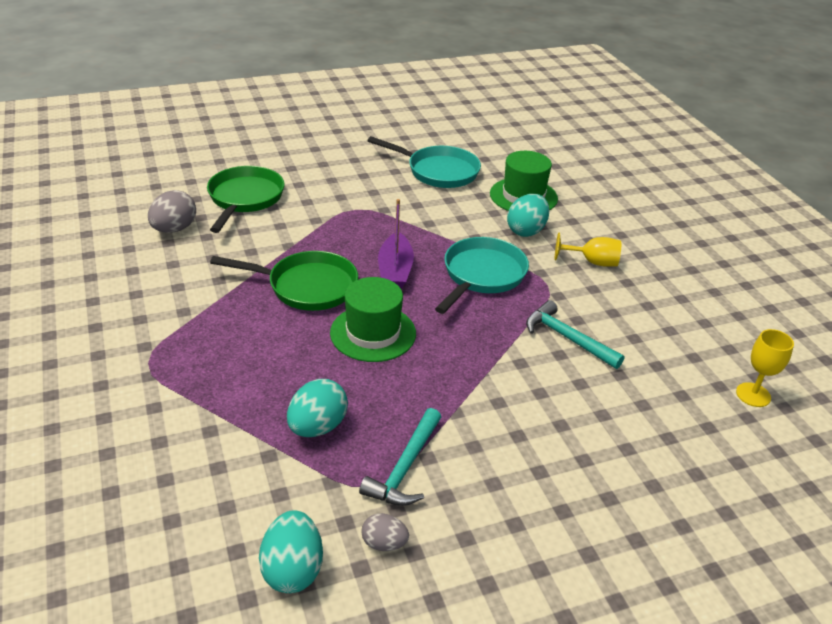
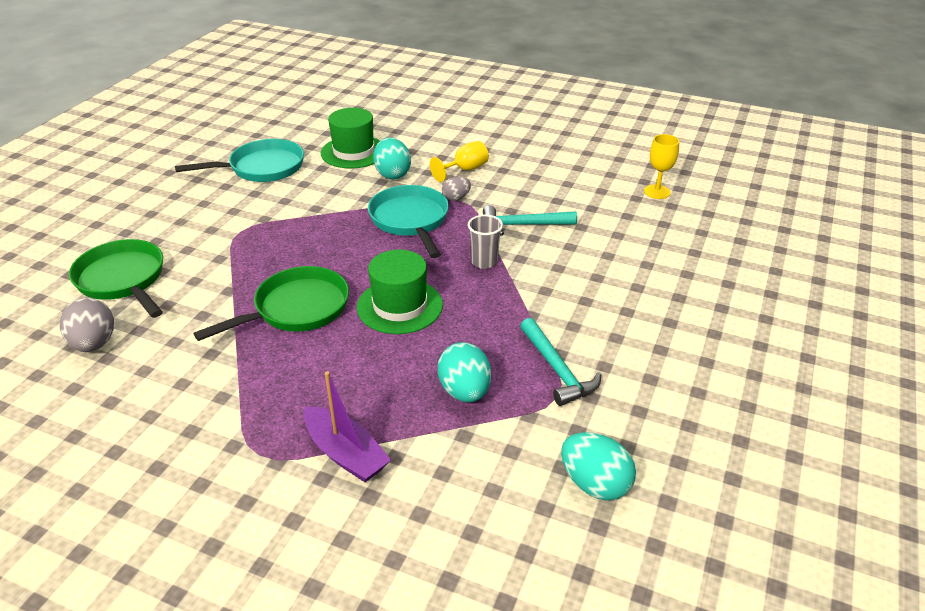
camera: 45 degrees left, 0 degrees up
grey egg [361,513,409,551] -> grey egg moved to [442,176,471,201]
purple boat [378,199,414,289] -> purple boat moved to [304,371,391,482]
none -> grey cup [468,215,503,269]

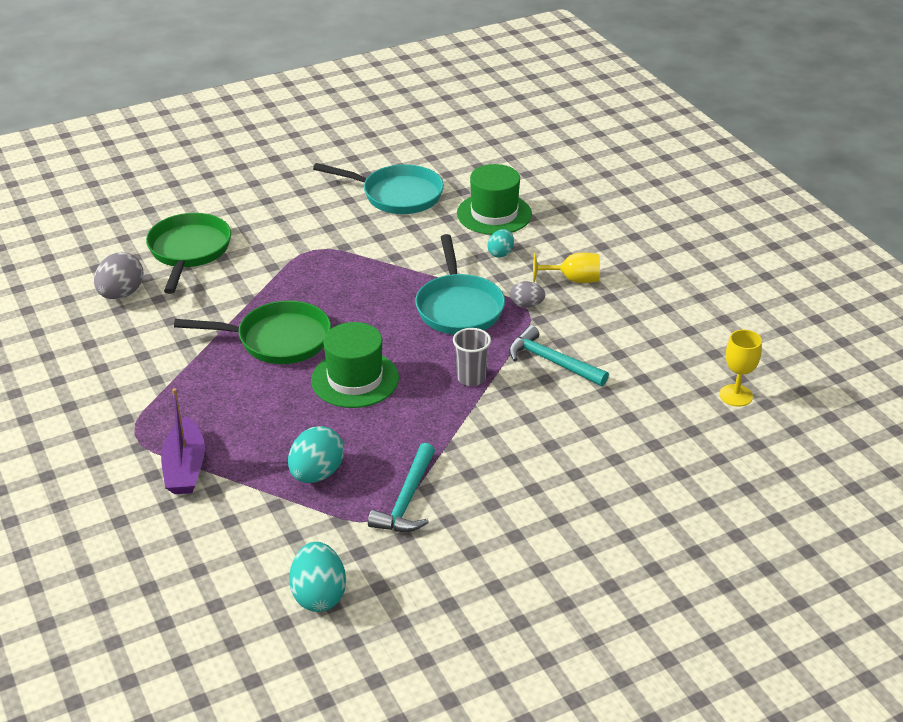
camera: 40 degrees right, 0 degrees up
turquoise pan [368,185,449,258] -> turquoise pan turned 150 degrees clockwise [415,234,505,335]
turquoise egg [373,138,411,179] -> turquoise egg [487,229,514,258], size x0.60

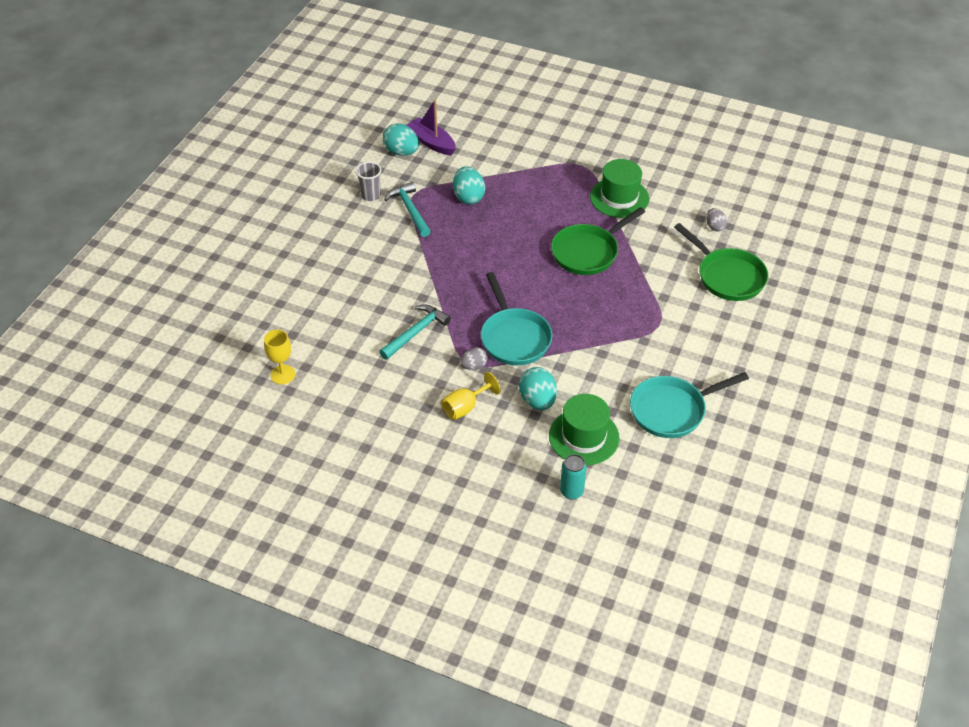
camera: 140 degrees right, 10 degrees up
grey egg [94,252,143,299] -> grey egg [706,208,727,231], size x0.60
purple boat [161,388,205,494] -> purple boat moved to [406,100,456,156]
green hat [311,322,399,408] -> green hat moved to [590,159,649,218]
turquoise pan [415,234,505,335] -> turquoise pan turned 150 degrees counterclockwise [481,272,553,365]
grey cup [453,328,491,386] -> grey cup moved to [356,162,382,201]
turquoise egg [487,229,514,258] -> turquoise egg [519,367,557,410], size x1.66
turquoise hammer [509,325,609,386] -> turquoise hammer turned 45 degrees counterclockwise [379,305,451,360]
none -> turquoise can [560,454,586,500]

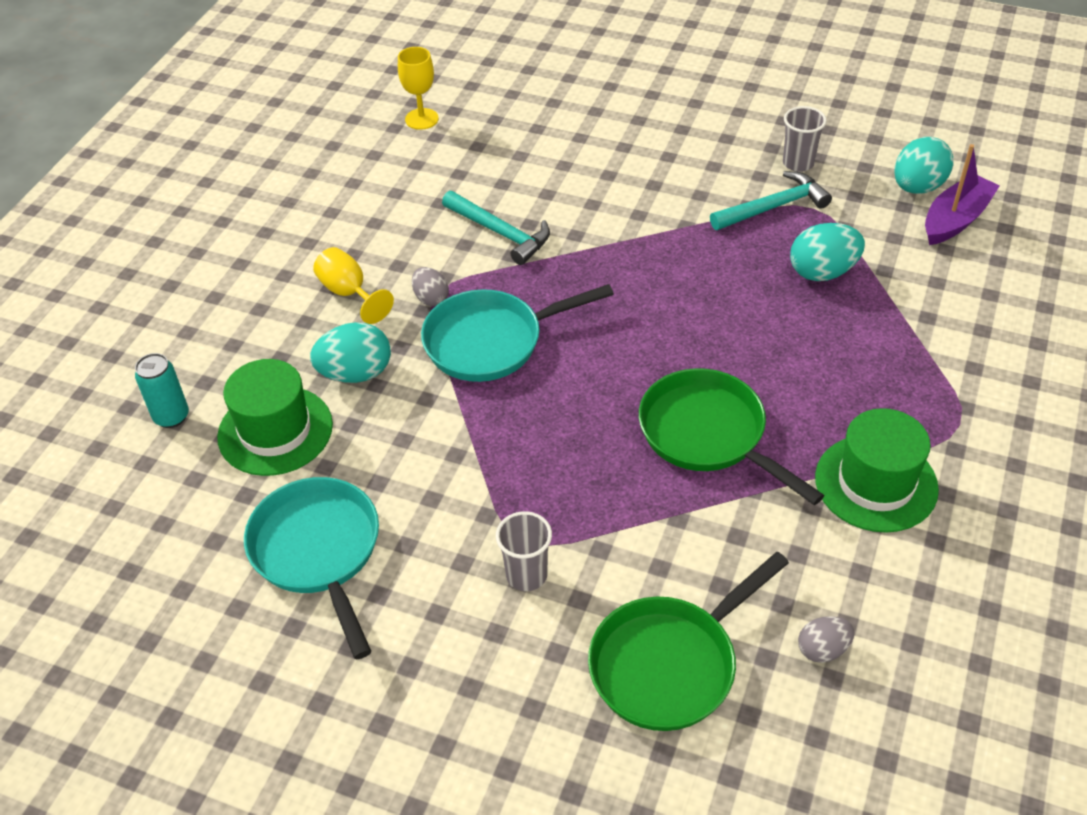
camera: 90 degrees right, 0 degrees up
none -> grey cup [496,511,552,591]

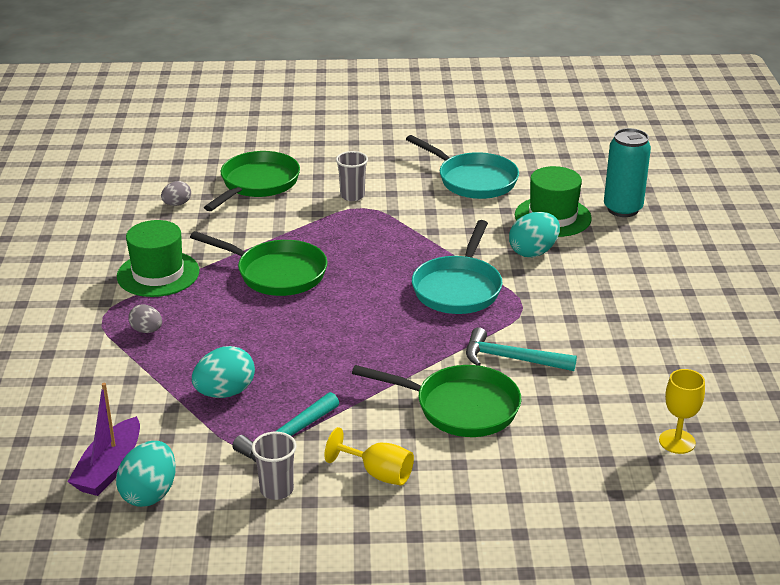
camera: 155 degrees right, 15 degrees down
turquoise can [135,353,189,428] -> turquoise can [604,128,651,217], size x1.59
yellow goblet [313,247,394,324] -> yellow goblet moved to [324,427,414,486]
grey egg [412,267,449,306] -> grey egg moved to [129,304,162,333]
turquoise pan [421,284,614,382] -> turquoise pan turned 150 degrees clockwise [412,220,502,314]
none -> green pan [352,365,522,437]

